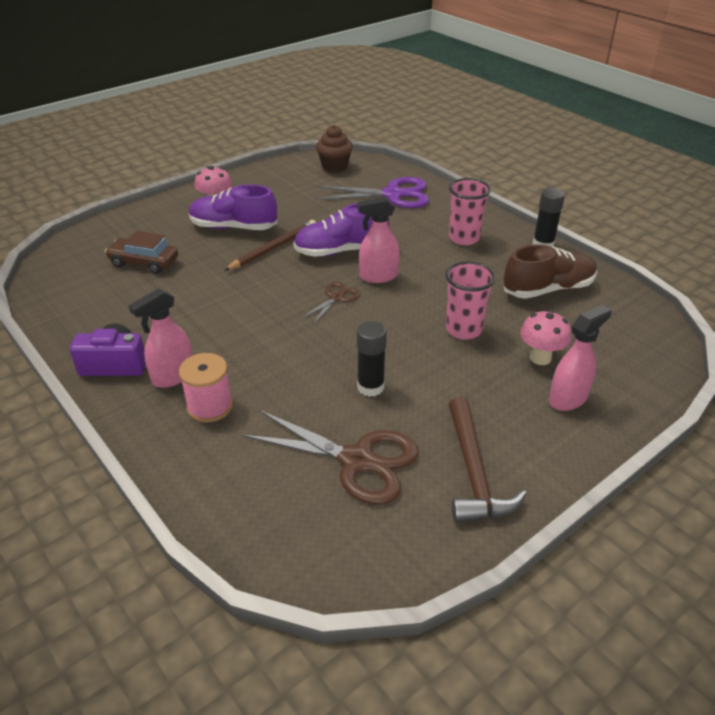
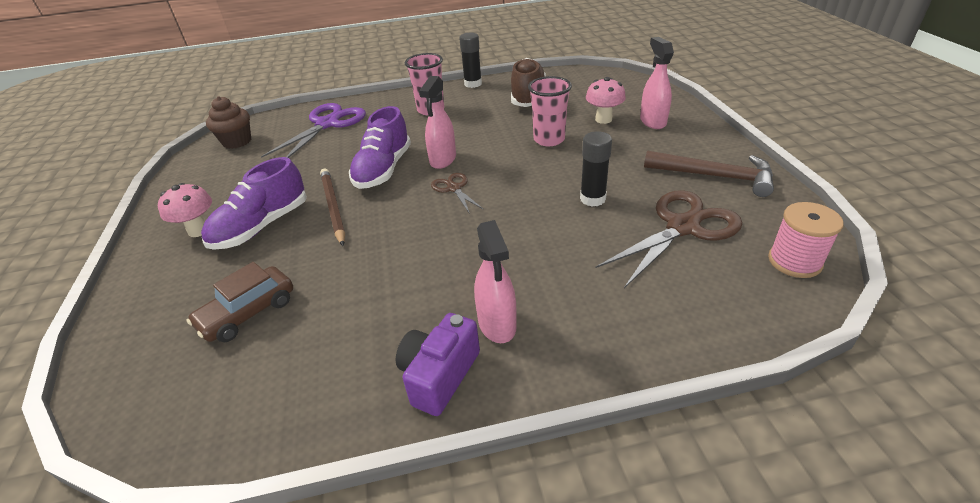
camera: 60 degrees left, 0 degrees up
pink spool [179,353,233,422] -> pink spool moved to [768,202,844,278]

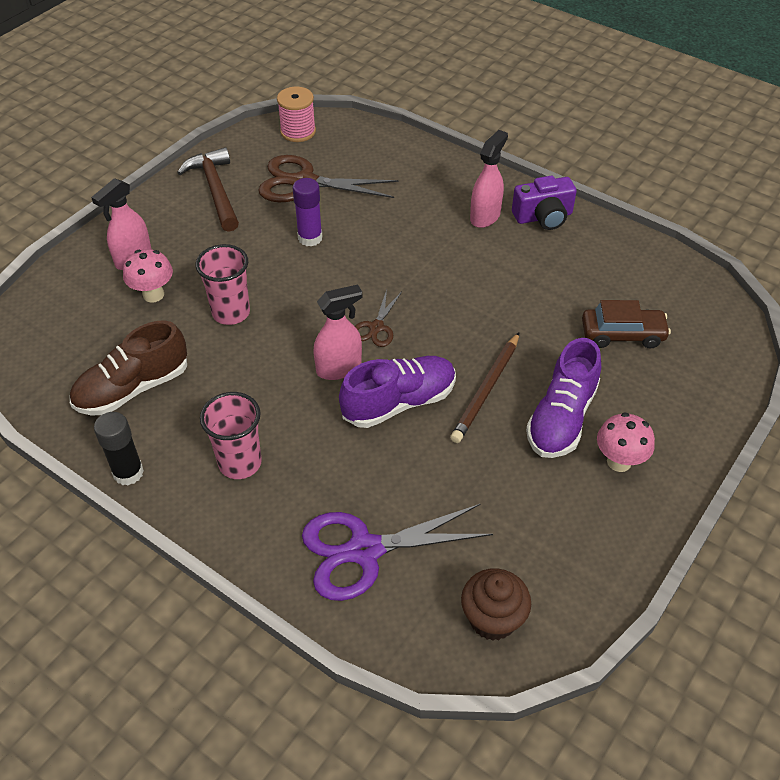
camera: 135 degrees left, 10 degrees up
purple shoe [201,157,307,250] -> purple shoe turned 120 degrees clockwise [526,338,601,458]
black glue stick [580,131,612,207] -> purple glue stick [293,178,322,247]

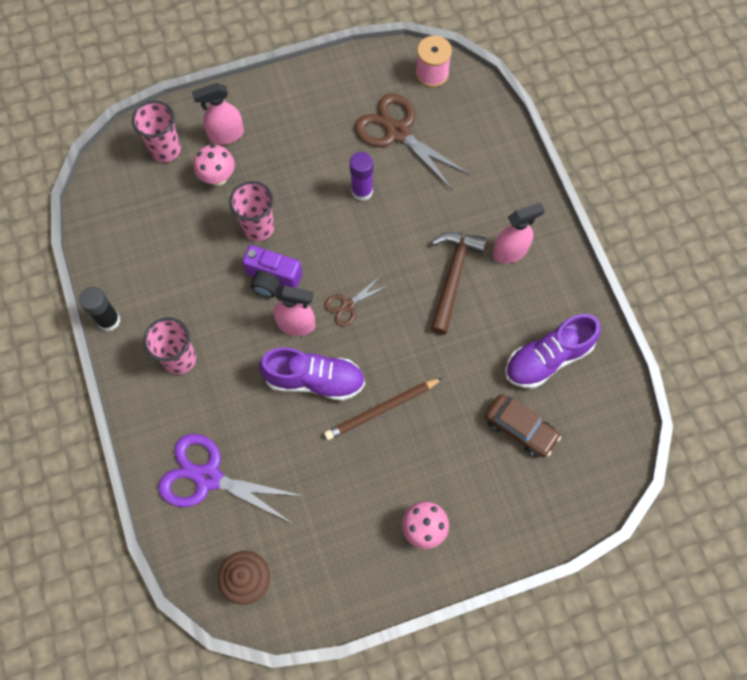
camera: 35 degrees right, 20 degrees up
brown shoe [70,320,187,416] -> none
brown hammer [177,147,239,232] -> brown hammer moved to [431,232,487,335]
purple camera [512,176,577,230] -> purple camera moved to [242,245,302,298]
purple shoe [526,338,601,458] -> purple shoe moved to [505,314,601,389]
none -> pink cup [132,100,181,162]

